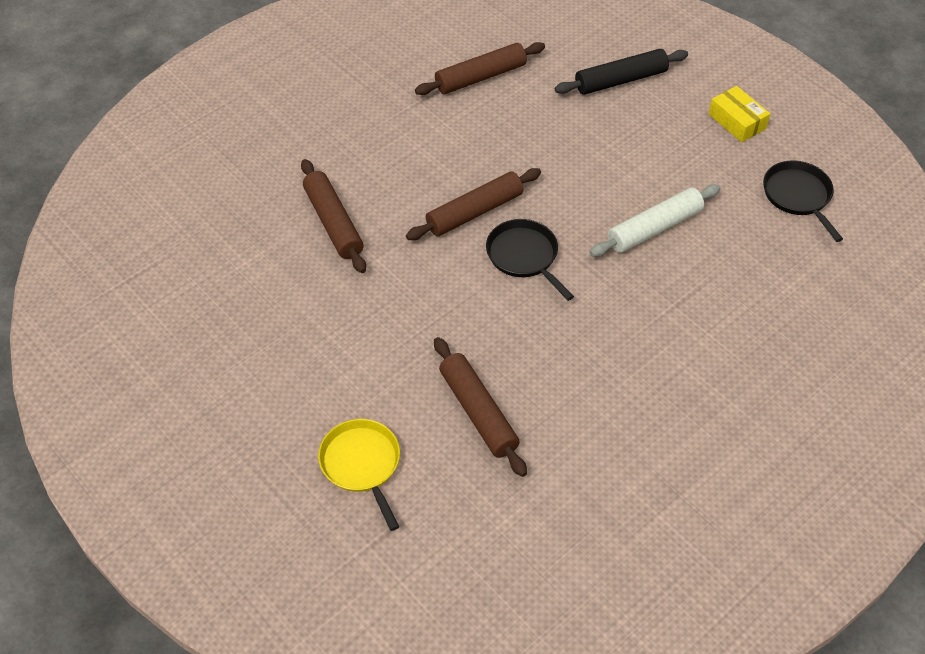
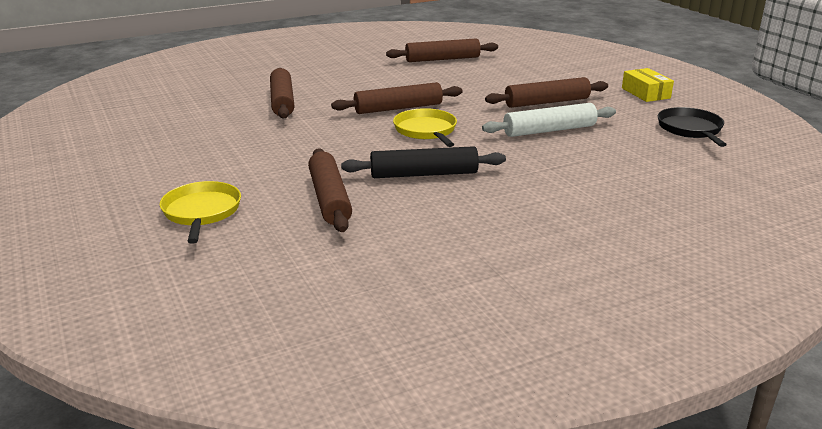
camera: 15 degrees right, 25 degrees down
black pan [486,219,574,301] -> yellow pan [393,108,457,147]
black rolling pin [555,49,688,95] -> black rolling pin moved to [341,146,506,178]
none -> brown rolling pin [485,77,608,108]

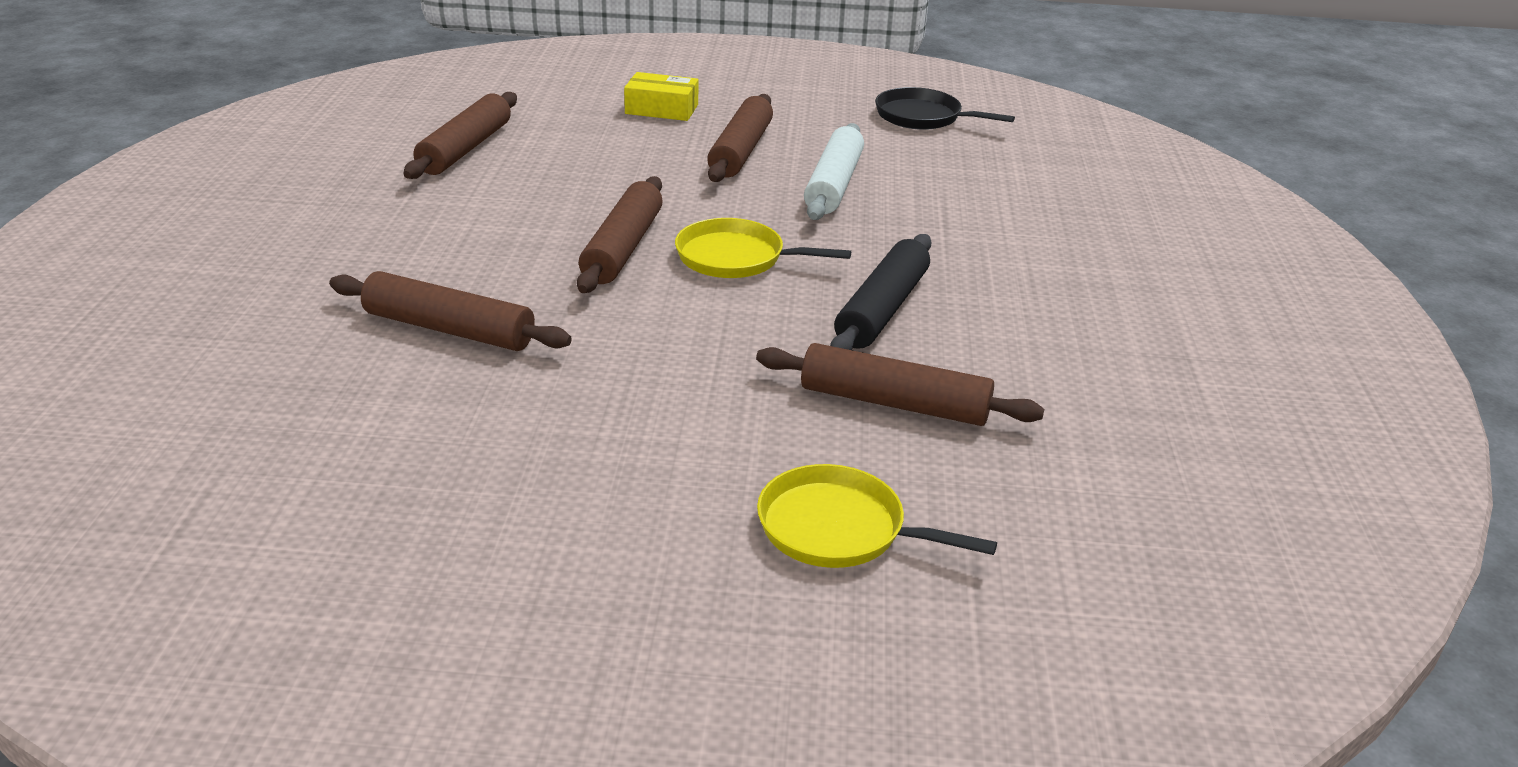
camera: 60 degrees left, 5 degrees up
yellow box [622,68,674,102] -> yellow box moved to [624,72,699,121]

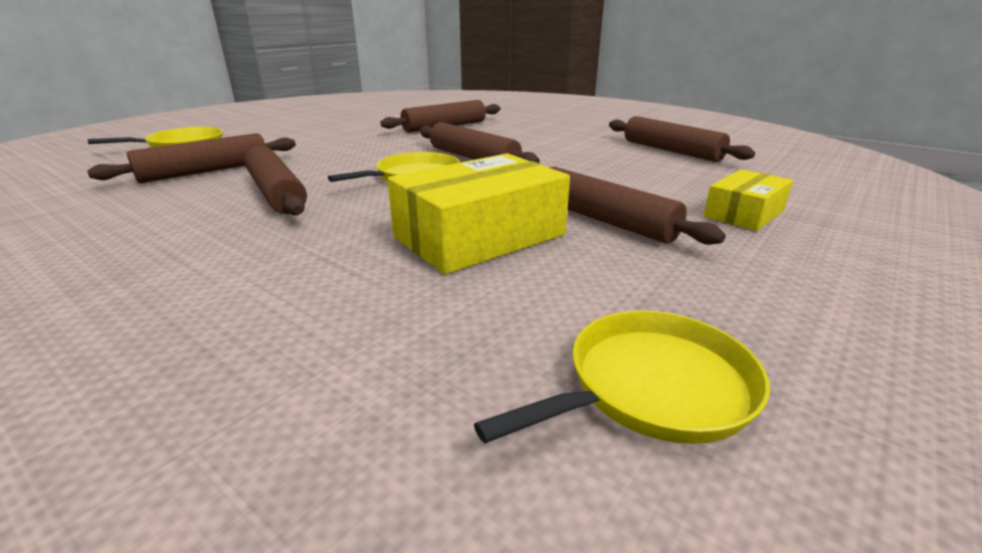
camera: 125 degrees right, 5 degrees down
white rolling pin [804,123,864,220] -> yellow box [387,153,570,274]
black rolling pin [830,234,932,350] -> brown rolling pin [245,146,307,215]
black pan [875,87,1015,130] -> yellow pan [474,310,770,444]

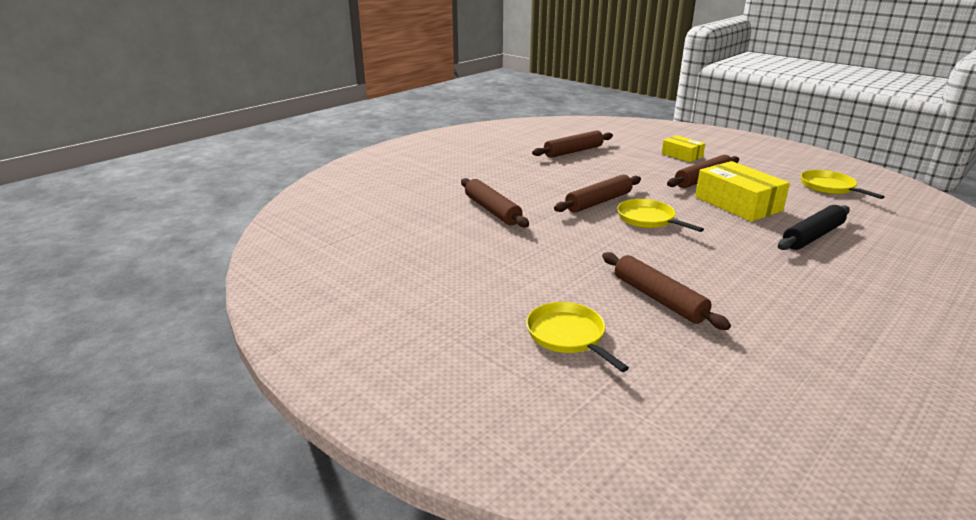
camera: 85 degrees left, 0 degrees up
brown rolling pin [245,146,307,215] -> none
none -> black rolling pin [778,205,850,250]

